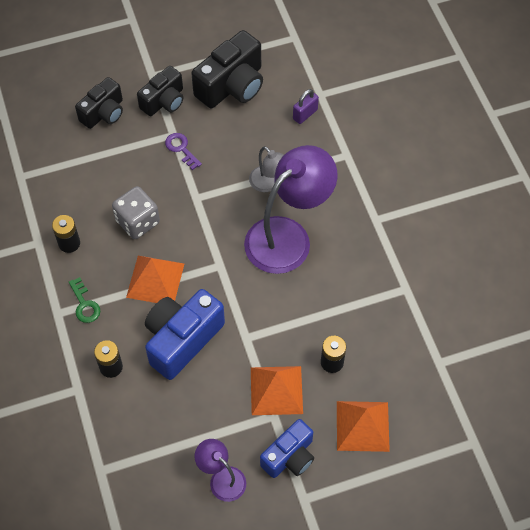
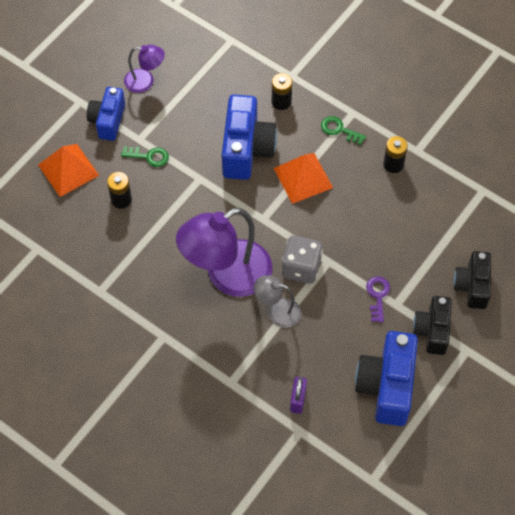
camera: 145 degrees right, 0 degrees up
grey dice [112,186,160,239] -> grey dice moved to [281,236,323,284]
purple key [165,133,202,170] -> purple key turned 105 degrees counterclockwise [366,276,390,322]
black camera [191,30,263,108] -> blue camera [355,331,418,426]
purple lamp [244,145,338,274] -> purple lamp turned 45 degrees clockwise [176,208,272,297]
orange pyramid [251,366,303,415] -> green key [121,146,169,167]

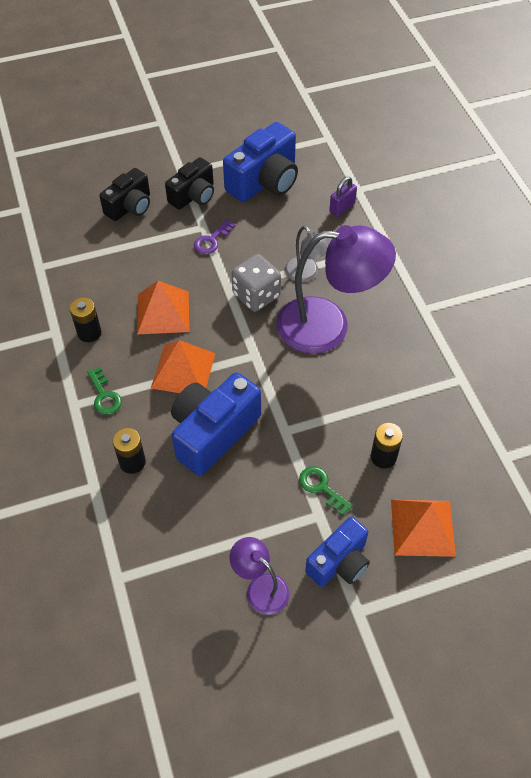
camera: 145 degrees left, 5 degrees down
none -> orange pyramid [137,281,189,334]

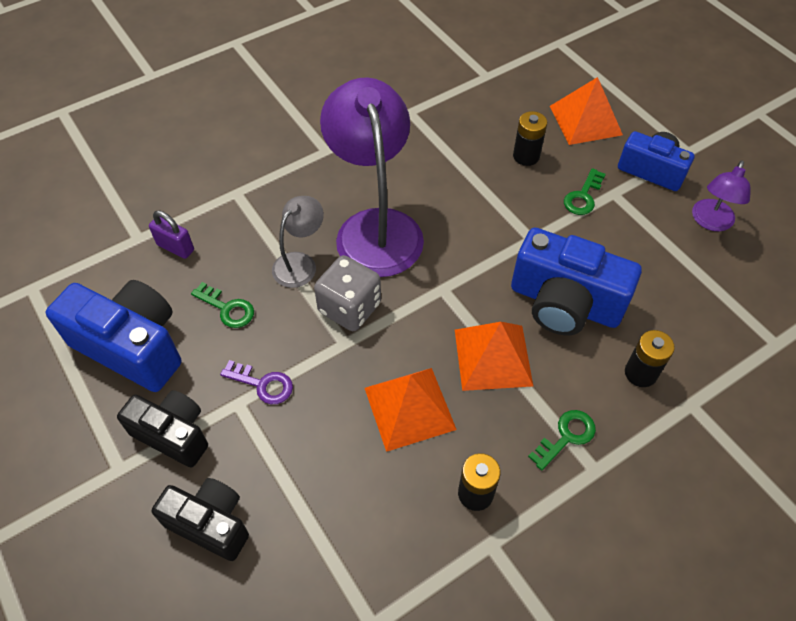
camera: 105 degrees left, 0 degrees up
none -> green key [191,282,254,328]

